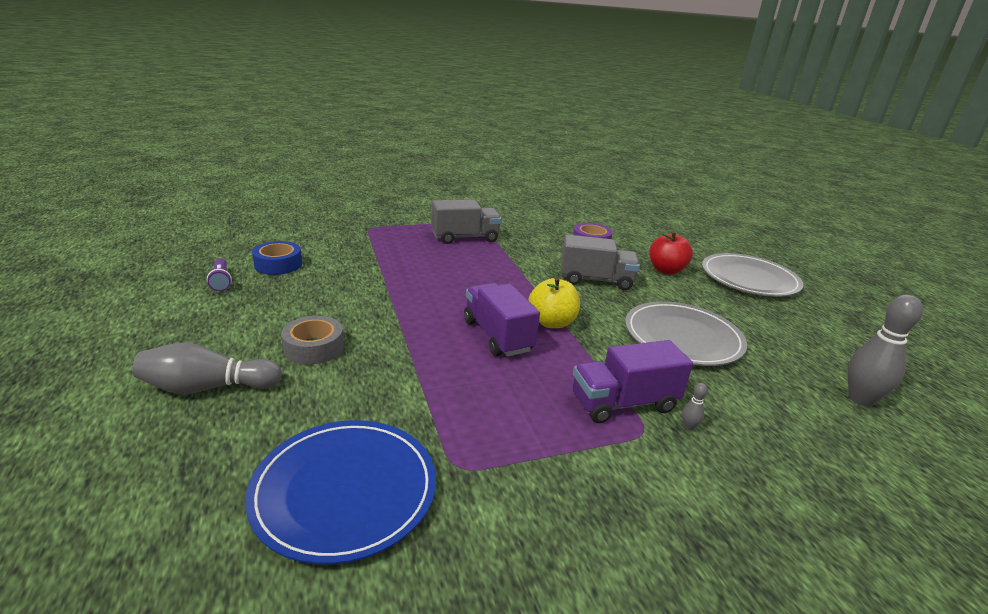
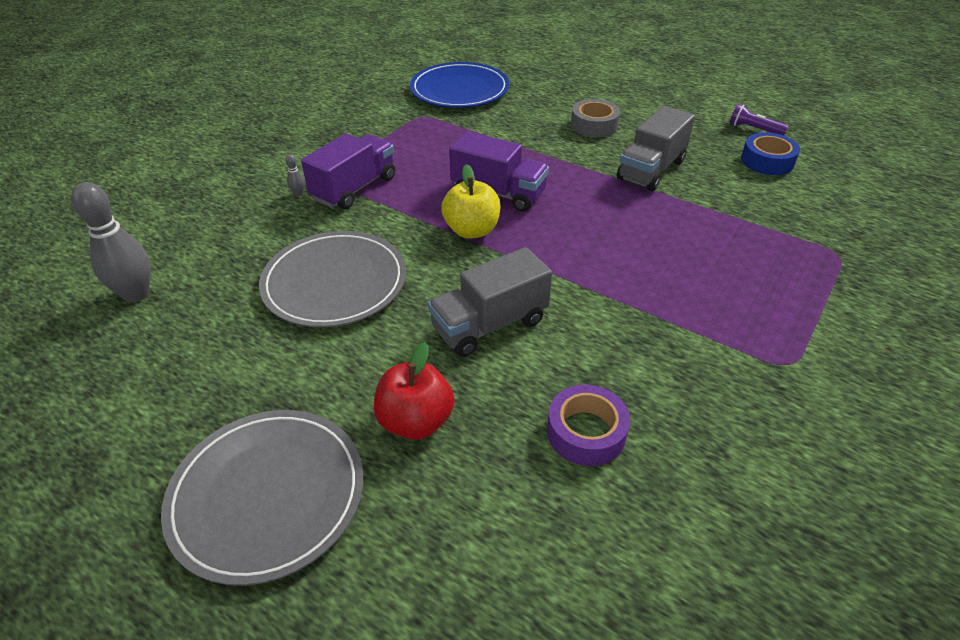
camera: 145 degrees right, 15 degrees up
grey bowling pin [133,342,282,394] -> none
grey truck [431,199,501,244] -> grey truck moved to [617,106,695,191]

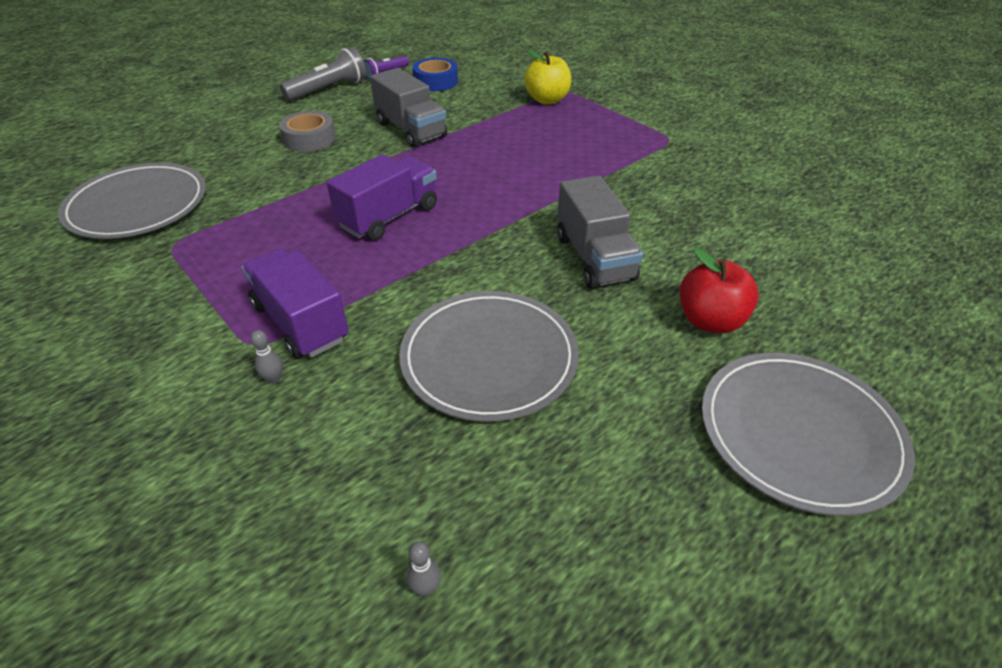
camera: 75 degrees left, 0 degrees up
grey bowling pin [71,182,151,303] -> grey bowling pin [406,541,441,596], size x0.41
blue plate [410,62,509,108] -> grey plate [58,163,206,239]
yellow apple [441,164,501,239] -> yellow apple moved to [524,50,571,105]
purple tape [547,384,630,466] -> none
none -> grey flashlight [280,47,366,101]

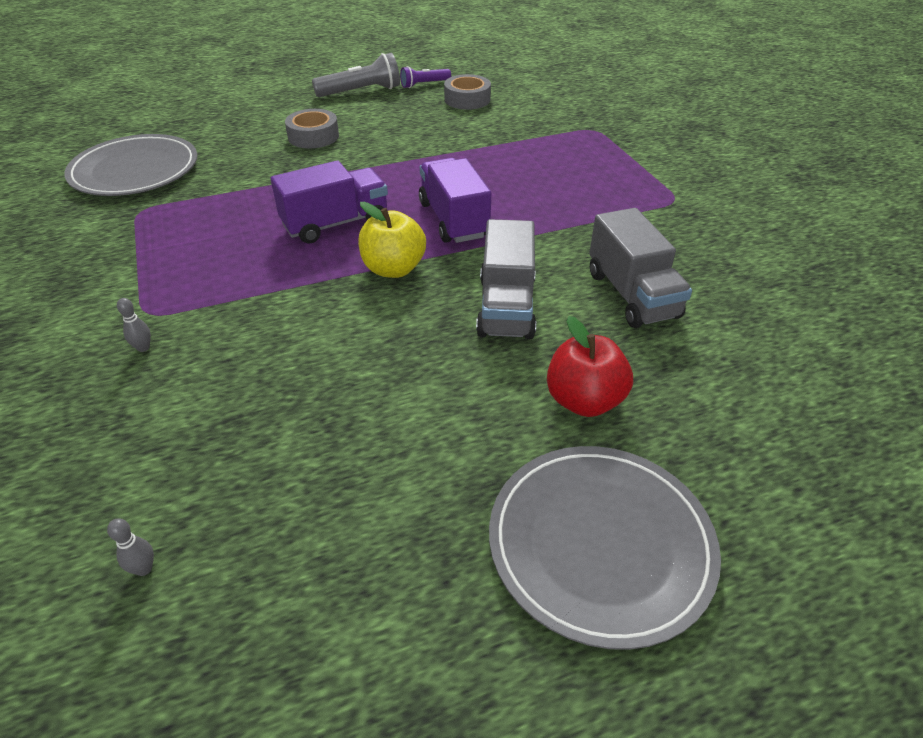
camera: 20 degrees right, 0 degrees up
purple truck [242,248,349,359] -> purple truck moved to [419,158,491,243]
grey truck [370,68,447,148] -> grey truck moved to [589,208,692,328]
grey plate [399,291,579,422] -> none
blue tape [412,58,458,91] -> grey tape [444,74,491,110]
yellow apple [524,50,571,105] -> yellow apple moved to [358,202,426,278]

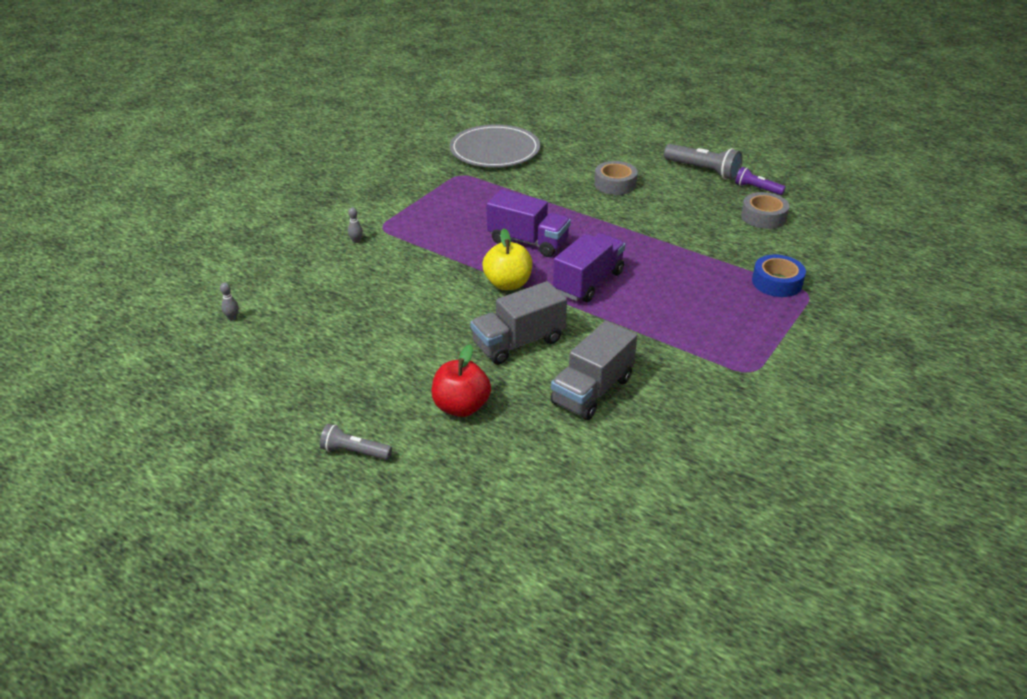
camera: 55 degrees right, 5 degrees down
grey plate [489,446,721,650] -> grey flashlight [320,424,392,460]
none -> blue tape [752,254,806,297]

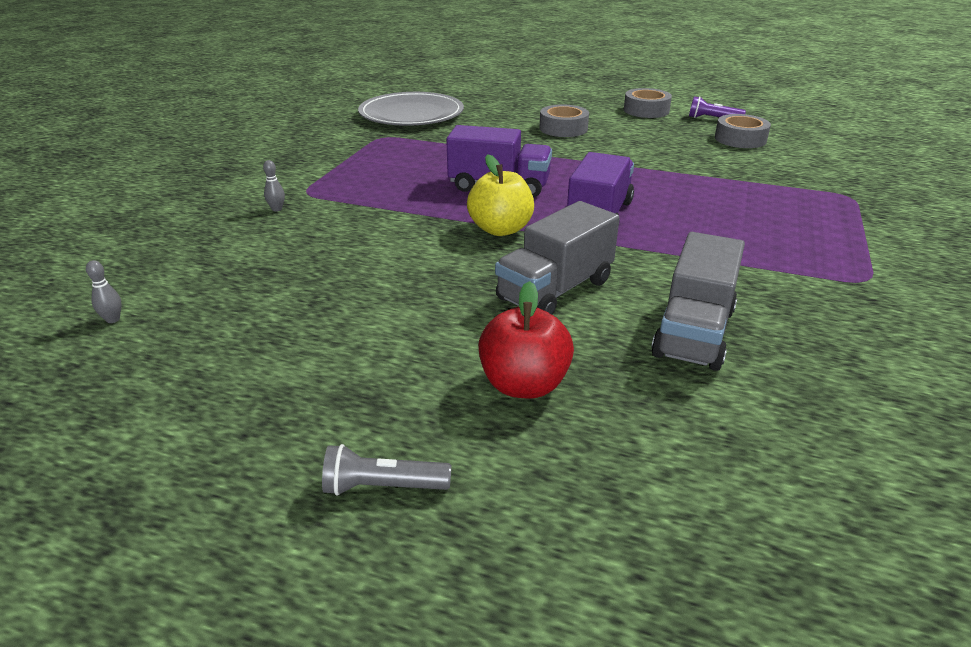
camera: 15 degrees left, 5 degrees down
grey flashlight [664,144,742,180] -> grey tape [624,88,672,118]
blue tape [752,254,806,297] -> none

